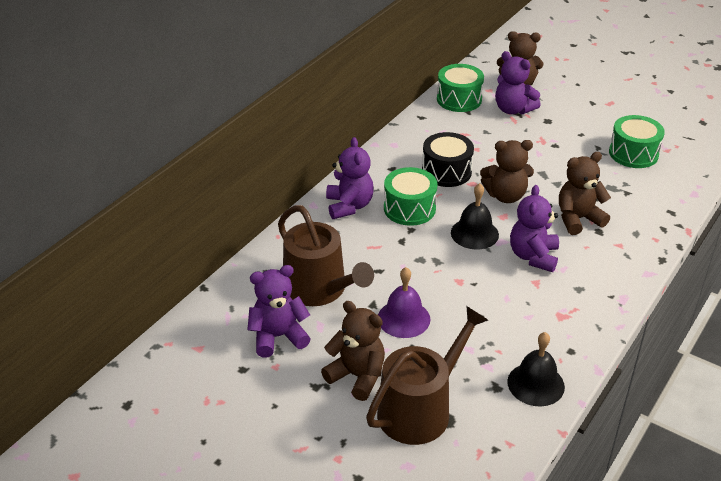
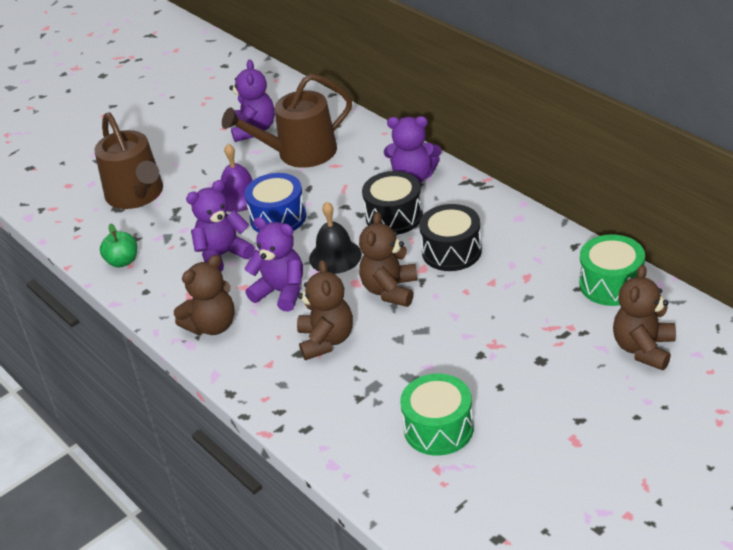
camera: 110 degrees right, 0 degrees up
brown teddy bear [321,301,385,401] -> brown teddy bear moved to [174,255,235,335]
green drum [384,167,438,226] -> black drum [362,171,423,235]
purple teddy bear [495,51,541,115] -> purple teddy bear moved to [186,180,255,272]
black bell [507,332,565,406] -> green apple [100,224,137,268]
none -> blue drum [244,173,306,232]

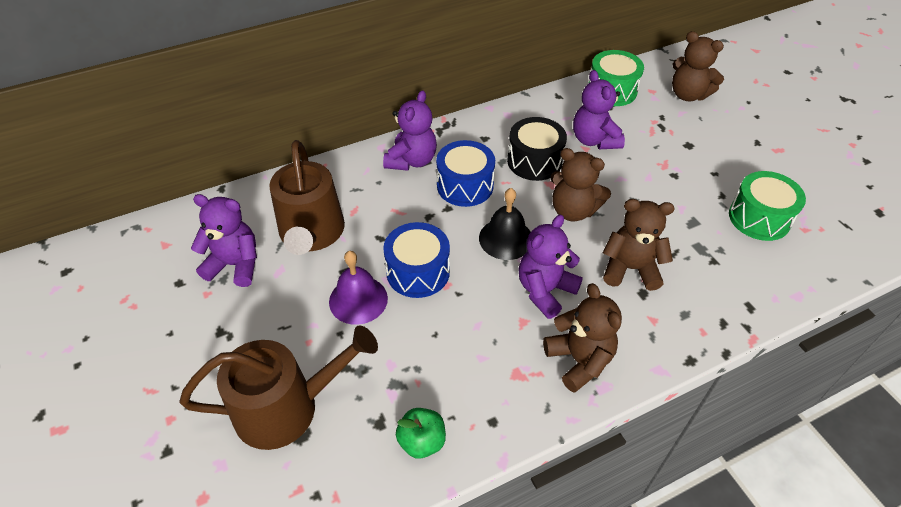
camera: 80 degrees left, 10 degrees up
purple teddy bear [186,180,255,272] -> purple teddy bear moved to [573,70,625,149]
black drum [362,171,423,235] -> blue drum [436,140,495,207]

